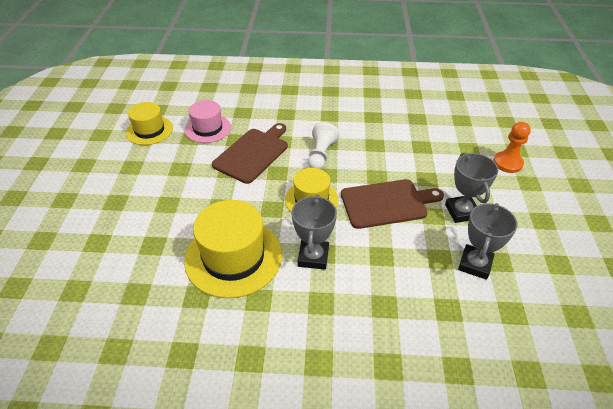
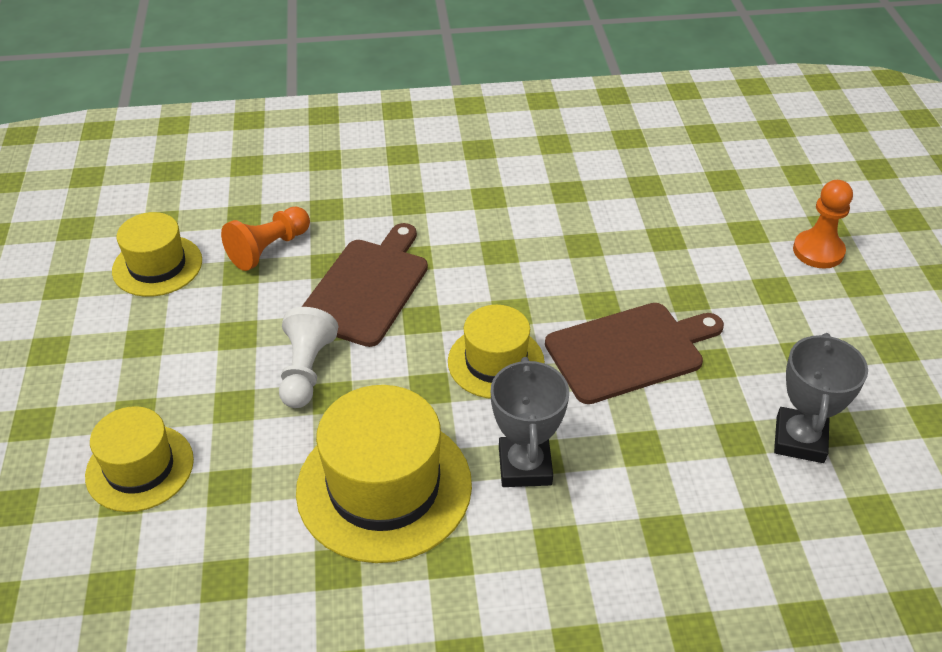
camera: 10 degrees left, 0 degrees up
pink hat [185,100,231,143] -> orange pawn [221,207,310,271]
white pawn [308,122,340,169] -> white pawn moved to [279,307,338,408]
grey trophy [445,152,498,223] -> none
none -> yellow hat [85,406,194,512]

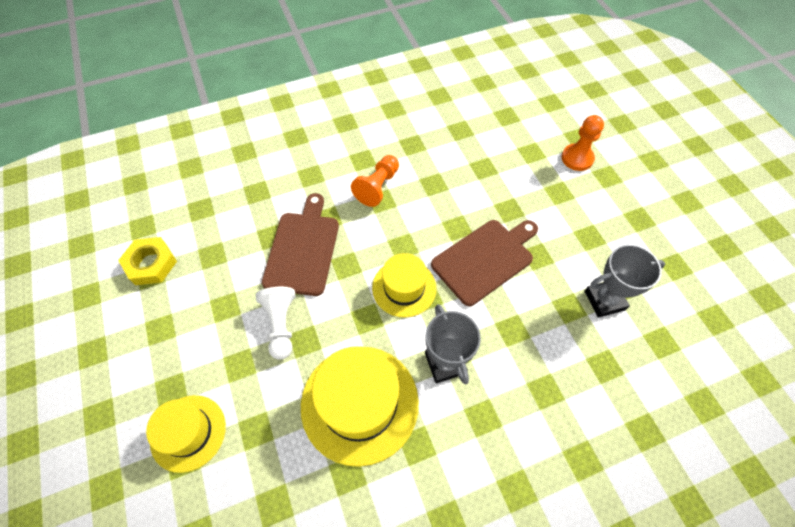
camera: 15 degrees left, 15 degrees up
yellow hat [112,212,202,297] -> yellow nut [118,237,177,285]
orange pawn [221,207,310,271] -> orange pawn moved to [351,155,399,207]
grey trophy [774,333,868,463] -> grey trophy turned 75 degrees clockwise [585,244,665,318]

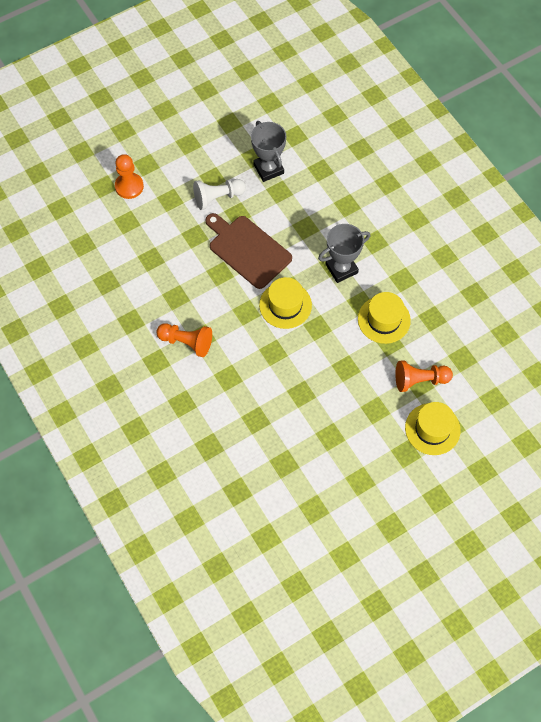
camera: 100 degrees left, 5 degrees up
yellow nut [118,237,177,285] -> none
white pawn [256,287,296,360] -> white pawn moved to [193,179,246,210]
brown cutting board [262,193,339,296] -> none
yellow hat [301,346,419,467] -> yellow hat [358,292,411,344], size x0.61
none -> orange pawn [395,361,453,392]

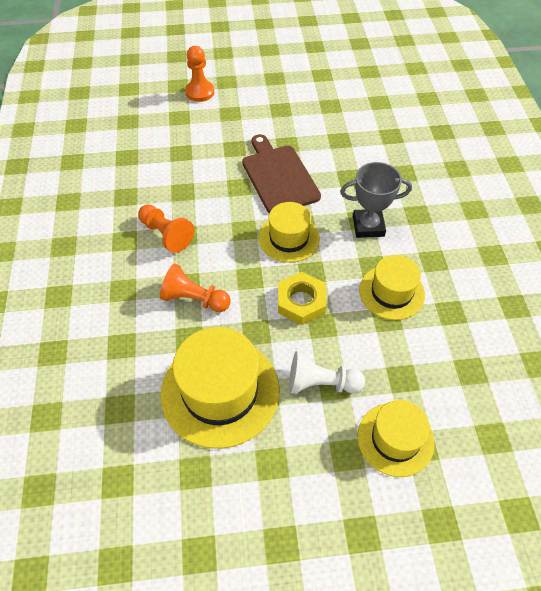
camera: 25 degrees right, 10 degrees down
white pawn [193,179,246,210] -> white pawn moved to [289,351,365,394]
grey trophy [251,121,287,182] -> none
orange pawn [395,361,453,392] -> orange pawn moved to [160,263,231,312]
none -> yellow hat [160,327,280,449]
none -> yellow nut [278,272,326,325]

